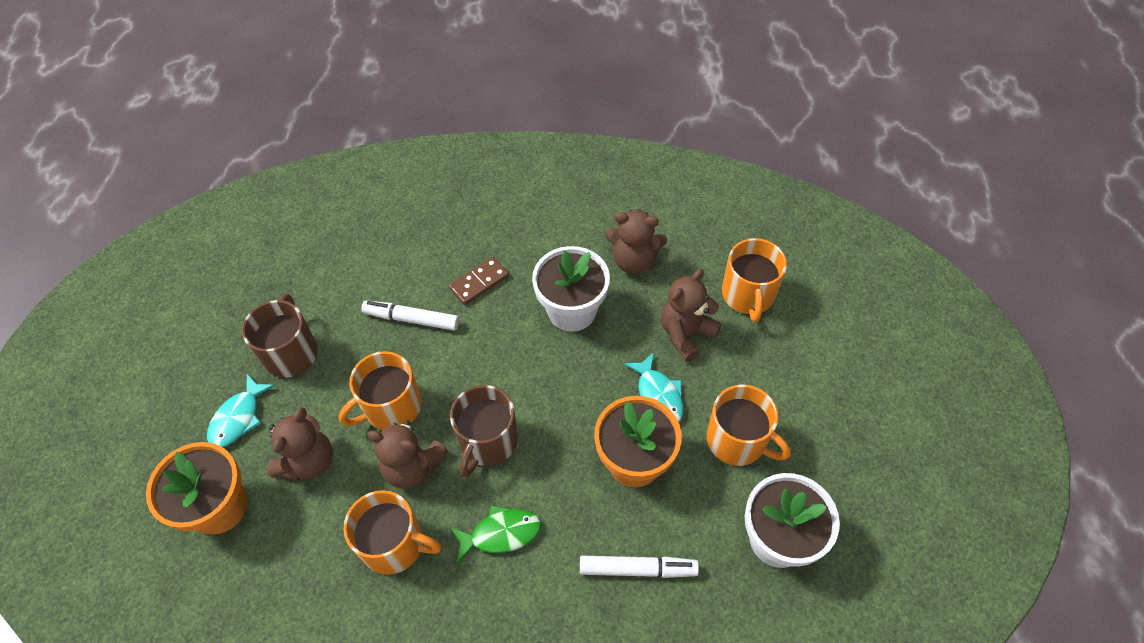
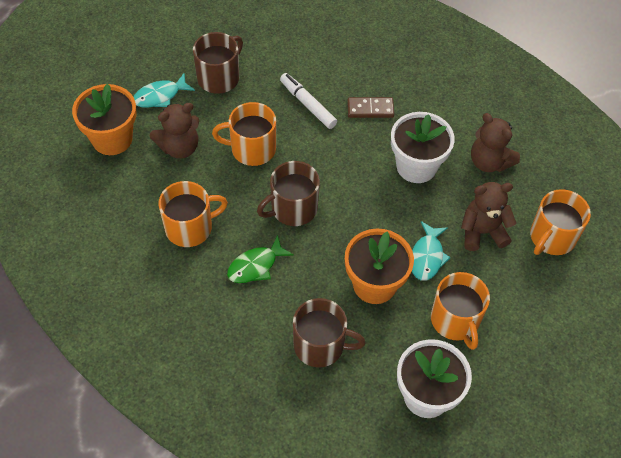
camera: 35 degrees right, 0 degrees up
orange mug [343,490,441,575] -> orange mug turned 75 degrees counterclockwise [158,181,228,247]
brown teddy bear [367,420,448,489] -> none
green fish [450,505,541,563] -> green fish turned 120 degrees clockwise [227,235,294,283]
white marker [580,556,699,578] -> brown mug [293,298,366,368]

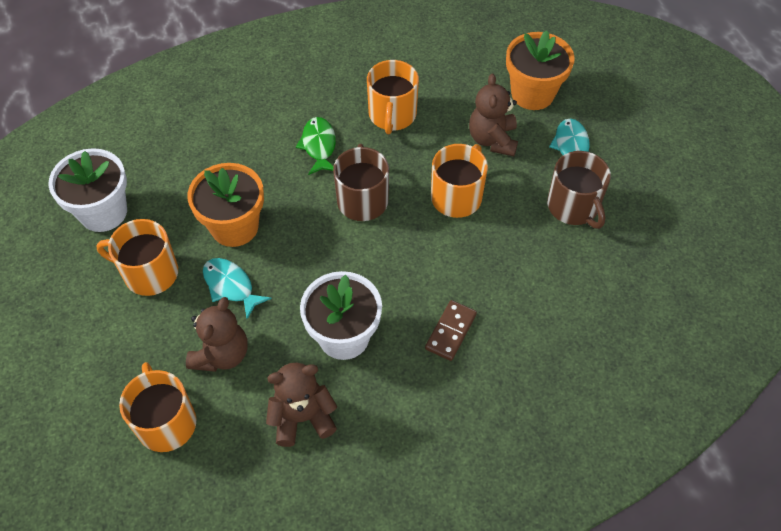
camera: 120 degrees right, 0 degrees up
white marker [280,73,337,129] -> none
brown mug [293,298,366,368] -> none

